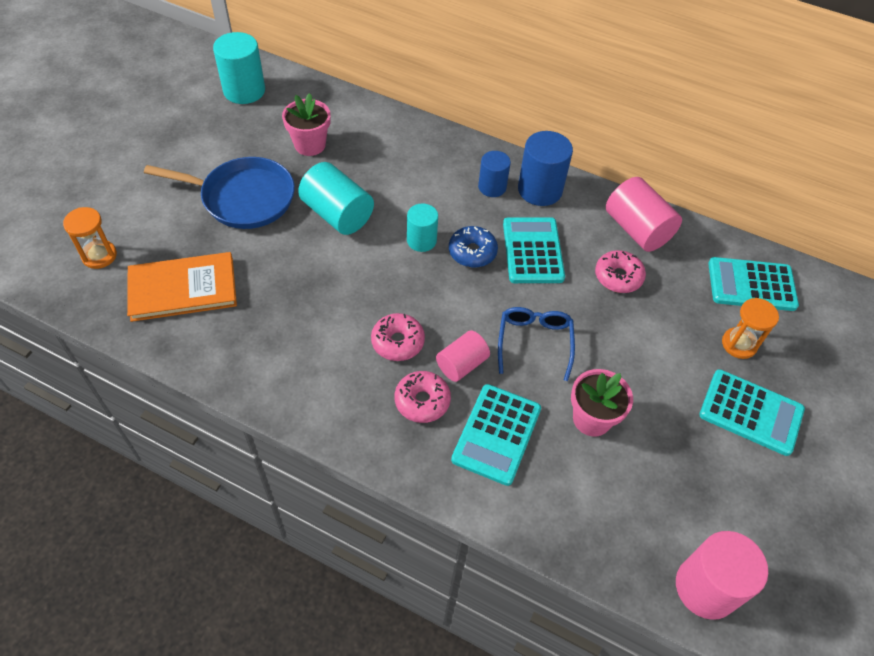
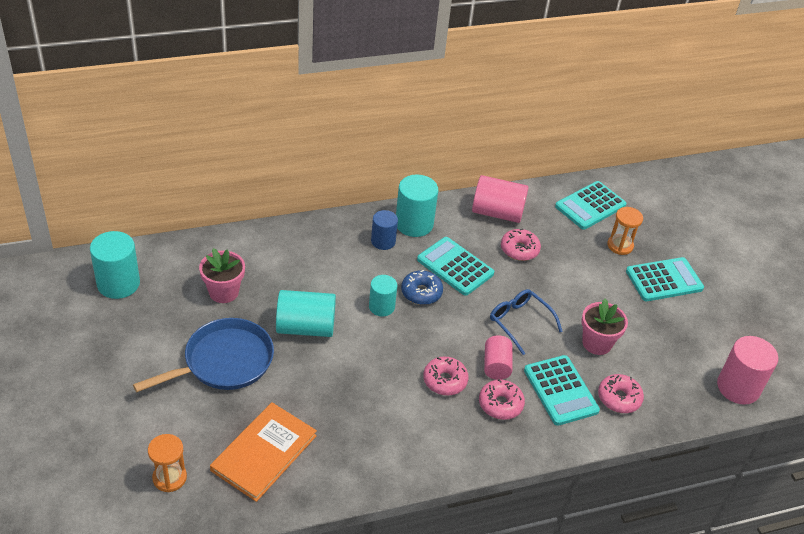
camera: 45 degrees left, 10 degrees down
blue cylinder [518,131,573,206] -> turquoise cylinder [396,175,438,237]
none -> pink donut [598,374,644,413]

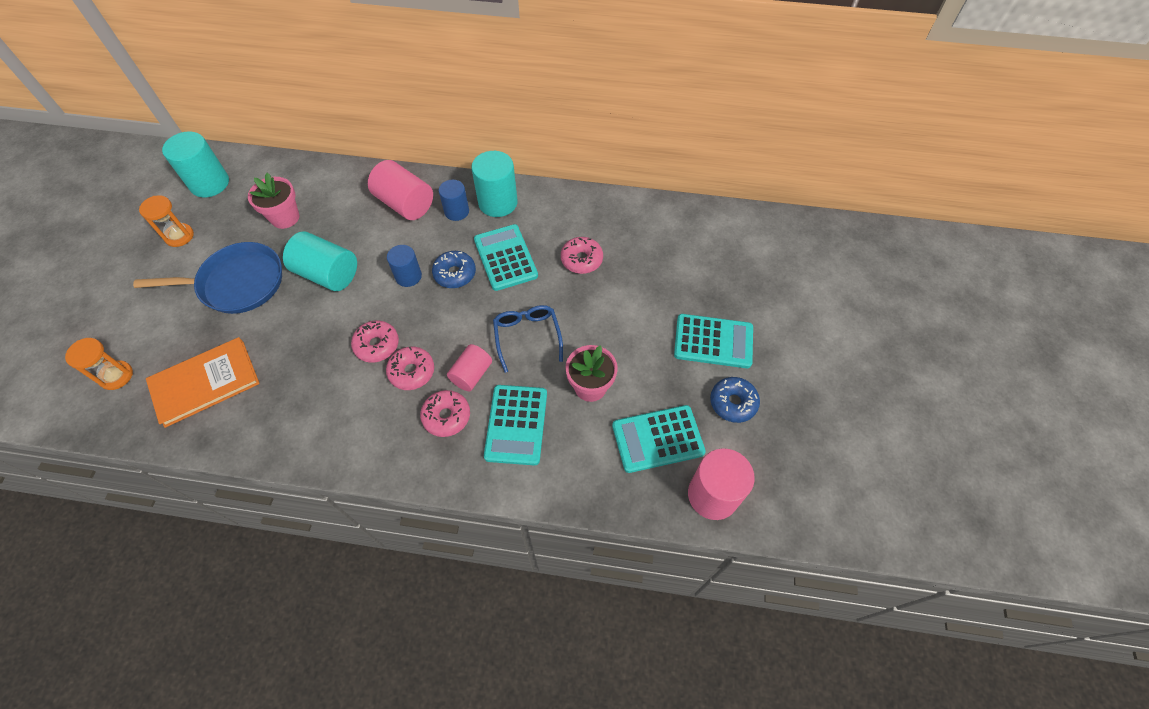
camera: 30 degrees right, 15 degrees up
turquoise cylinder [369,275,397,316] -> blue cylinder [387,245,422,287]
pink cylinder [472,175,529,223] -> pink cylinder moved to [368,160,433,220]
turquoise calculator [555,181,627,230] -> turquoise calculator moved to [612,405,706,473]
pink donut [598,374,644,413] -> pink donut moved to [351,320,399,363]
orange hourglass [607,207,643,255] -> orange hourglass moved to [139,195,194,247]
none -> blue donut [710,377,760,423]

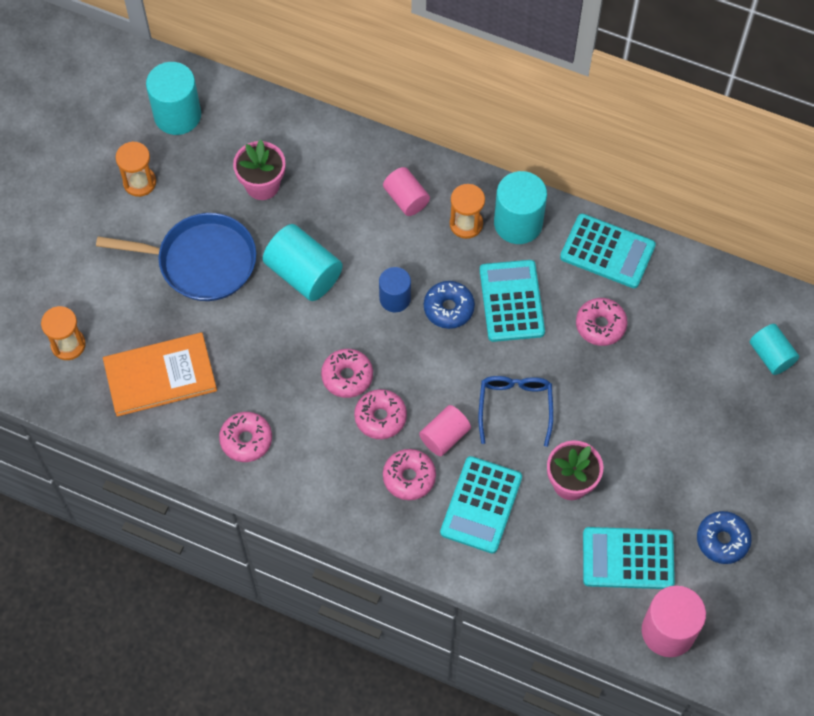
camera: 15 degrees right, 5 degrees up
pink cylinder [368,160,433,220] -> pink cylinder [383,167,430,216], size x0.63
blue cylinder [439,180,469,221] -> orange hourglass [450,184,485,239]
turquoise calculator [674,314,753,368] -> turquoise calculator moved to [560,214,656,288]
none -> pink donut [219,412,272,462]
none -> turquoise cylinder [750,324,799,375]

